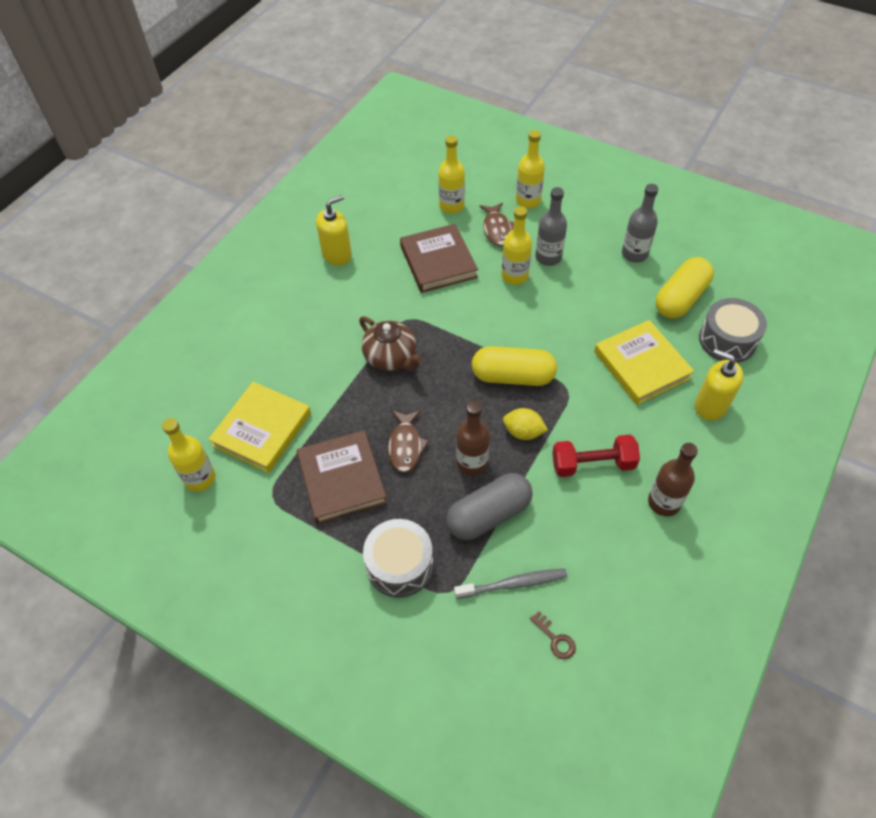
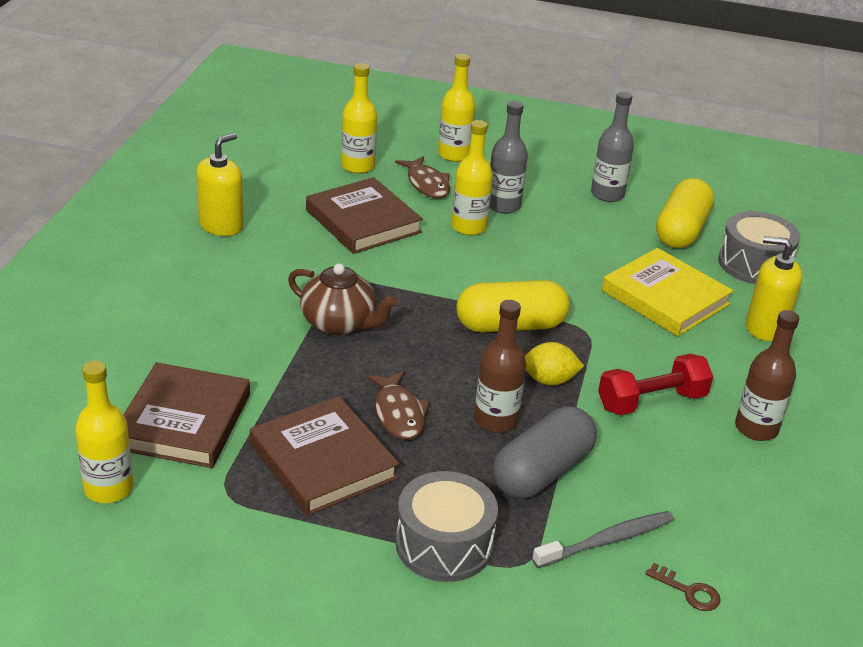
camera: 20 degrees left, 20 degrees down
yellow book [208,382,311,473] -> brown book [123,362,250,468]

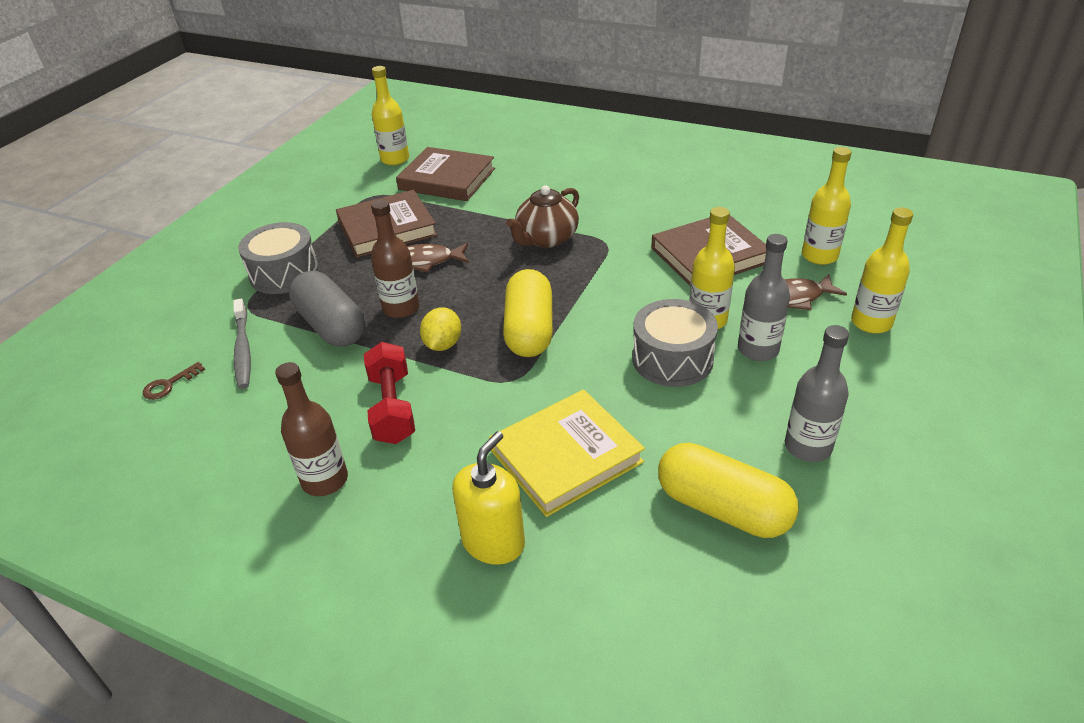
camera: 105 degrees right, 5 degrees up
yellow soap dispenser [196,133,244,236] -> none
grey drum [718,211,800,284] -> grey drum moved to [632,299,718,387]

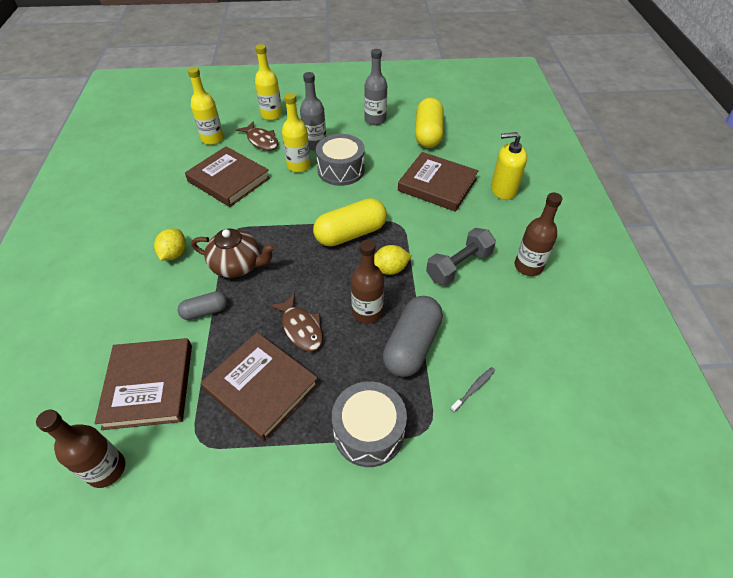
camera: 120 degrees left, 10 degrees up
brown key [143,362,205,400] -> none
grey toothbrush [233,298,251,389] -> grey toothbrush [450,367,495,413], size x0.59
red dumbbell [364,342,415,444] -> grey dumbbell [426,228,496,285]
yellow bottle [372,66,409,165] -> brown bottle [36,410,125,488]
yellow book [489,390,645,517] -> brown book [398,152,478,212]
none -> yellow lemon [154,228,186,260]
none -> grey capsule [178,291,227,320]

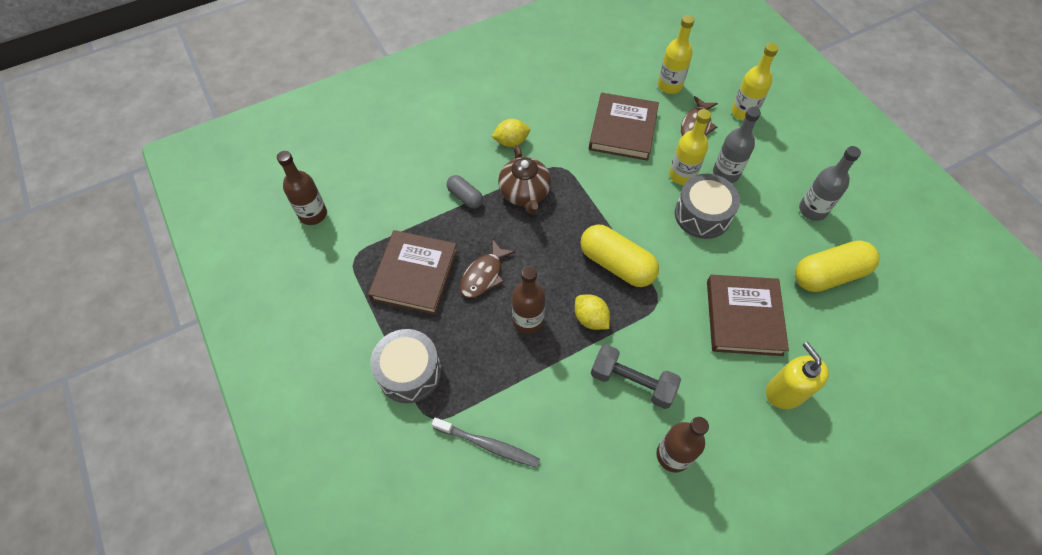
camera: 65 degrees right, 10 degrees up
brown book [95,338,192,430] -> none
grey capsule [383,296,443,377] -> none
grey toothbrush [450,367,495,413] -> grey toothbrush [432,418,540,468], size x1.71

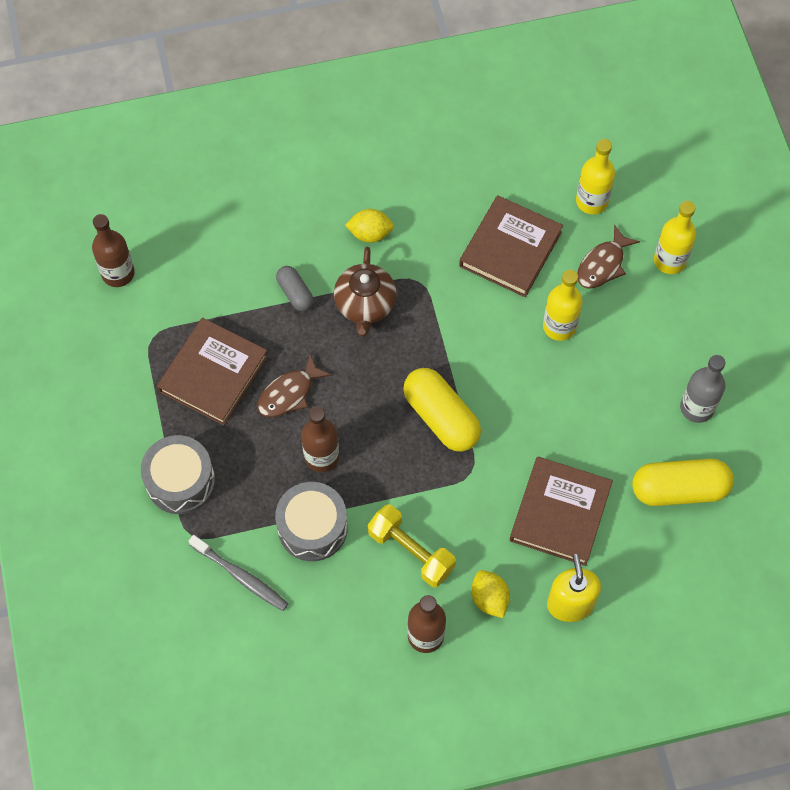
camera: 15 degrees right, 5 degrees up
yellow lemon [575,295,610,330] -> yellow lemon moved to [471,570,510,618]
grey dumbbell [591,344,681,409] -> yellow dumbbell [367,505,456,587]
grey drum [675,174,740,239] -> grey drum moved to [275,482,348,561]
grey bottle [713,107,761,183] -> none

